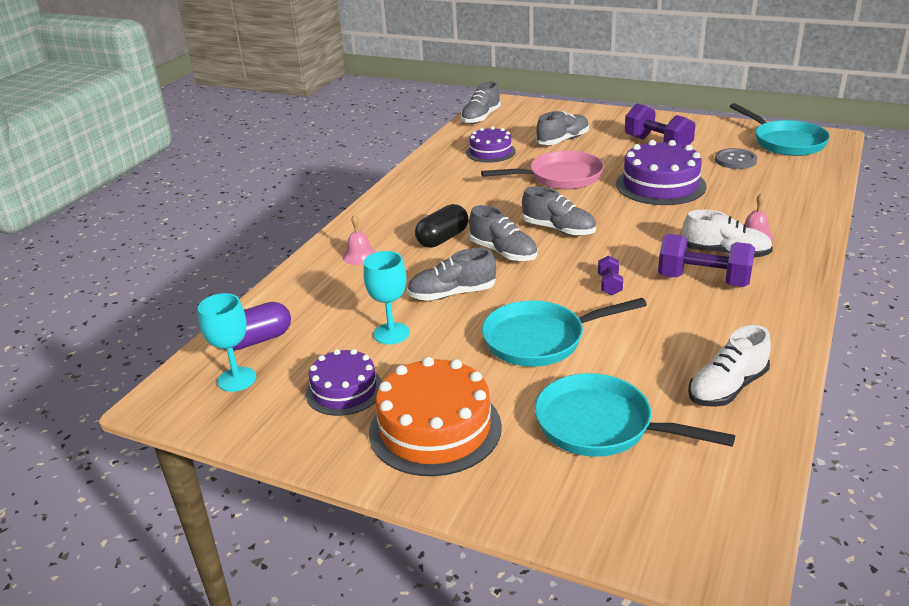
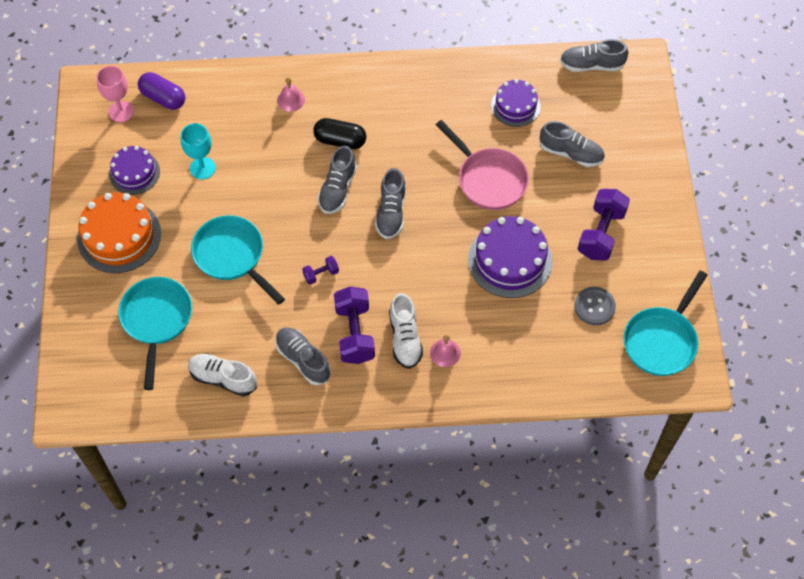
camera: 60 degrees right, 30 degrees up
turquoise goblet [198,293,256,392] -> pink goblet [96,66,134,122]
grey shoe [407,248,496,301] -> grey shoe moved to [275,327,331,385]

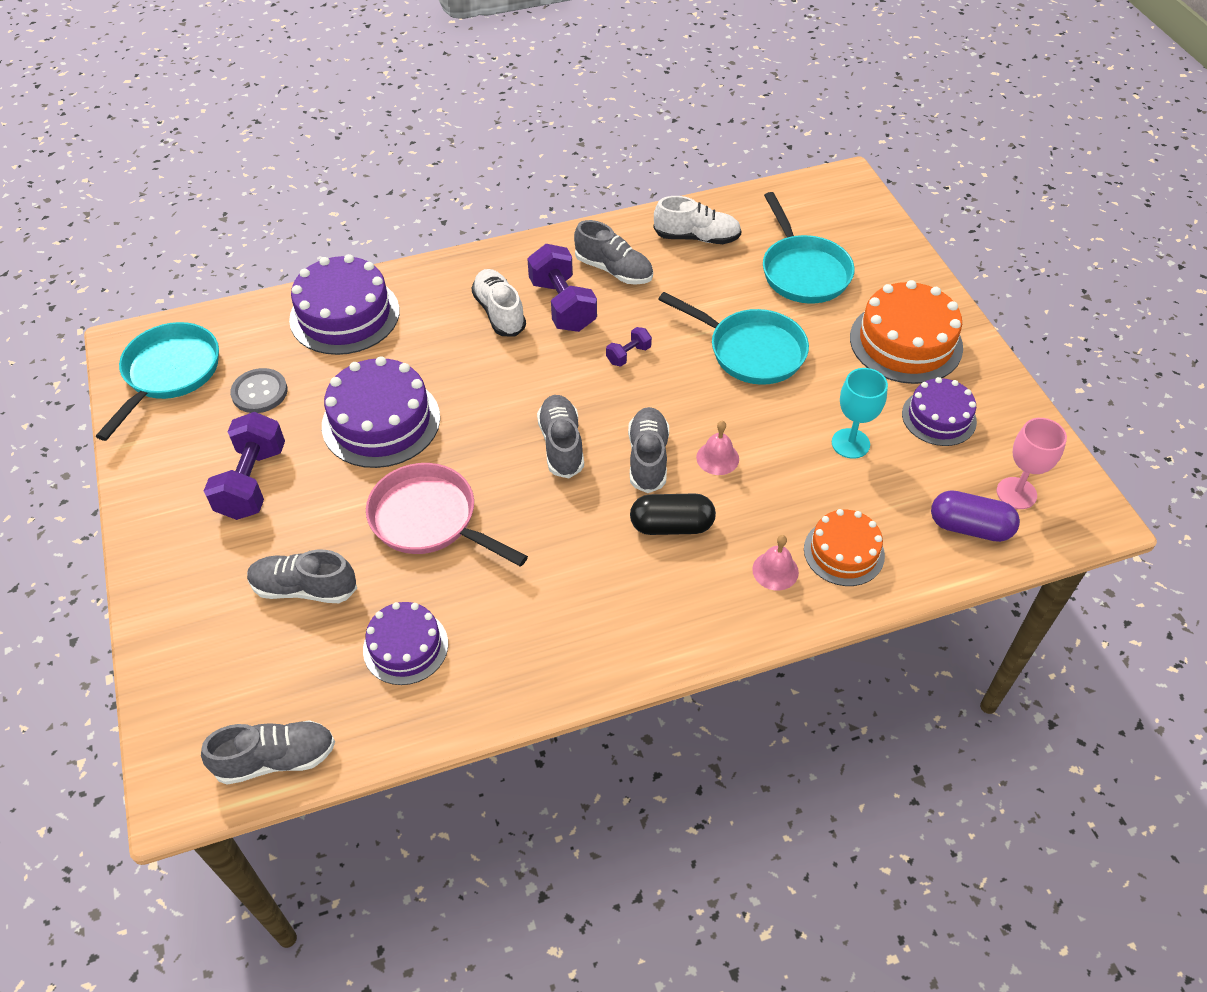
camera: 165 degrees right, 10 degrees down
pink bell [430,334,461,367] -> pink bell moved to [696,421,739,475]
none -> purple cake [289,254,400,355]
none -> orange cake [804,509,885,586]

